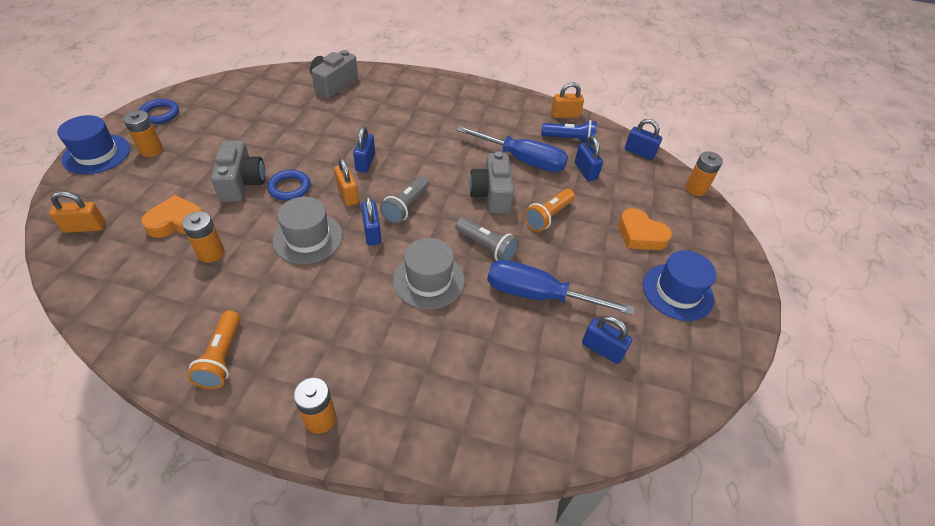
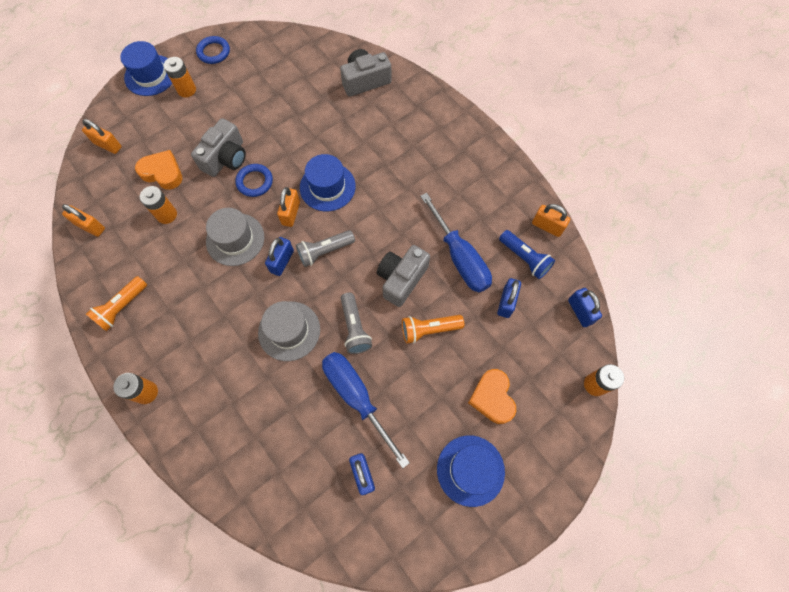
camera: 40 degrees right, 20 degrees up
blue padlock [353,126,375,173] -> blue hat [300,154,356,211]
none -> orange padlock [62,204,105,237]

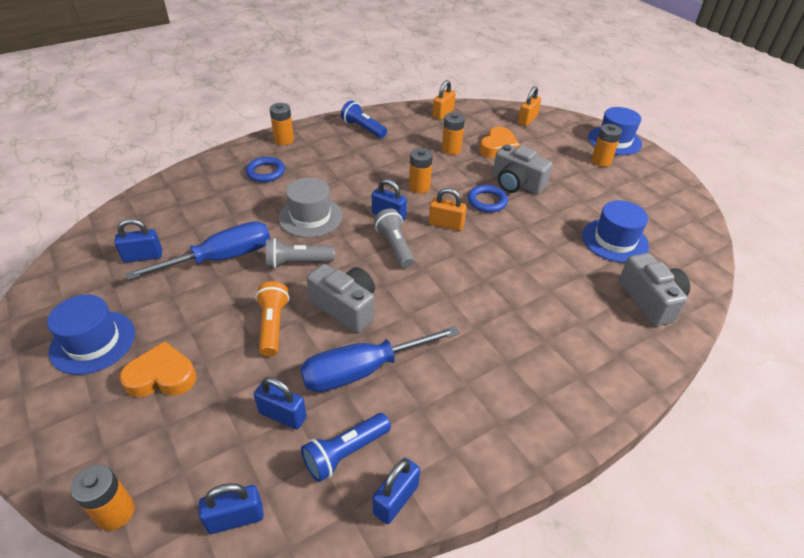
camera: 95 degrees right, 25 degrees down
orange flashlight [86,276,147,331] -> blue flashlight [341,101,387,138]
blue ring [196,36,230,64] -> blue ring moved to [246,157,285,182]
grey hat [206,208,264,266] -> orange battery [409,148,433,193]
blue hat [300,154,356,211] -> blue hat moved to [582,200,649,263]
orange padlock [532,204,570,237] -> blue padlock [372,458,420,524]

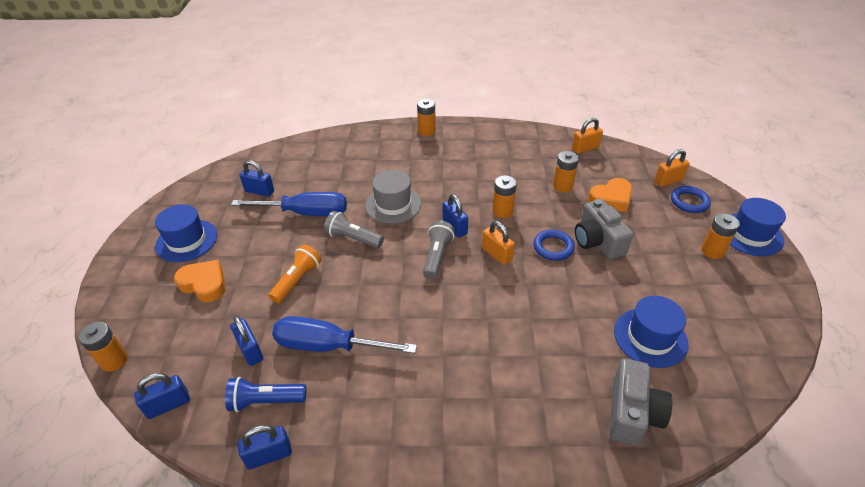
camera: 35 degrees right, 0 degrees up
blue padlock [199,483,264,534] -> blue padlock turned 45 degrees counterclockwise [134,373,190,419]
blue ring [246,157,285,182] -> blue ring moved to [671,186,711,213]
grey camera [306,264,375,333] -> none
blue flashlight [341,101,387,138] -> none

